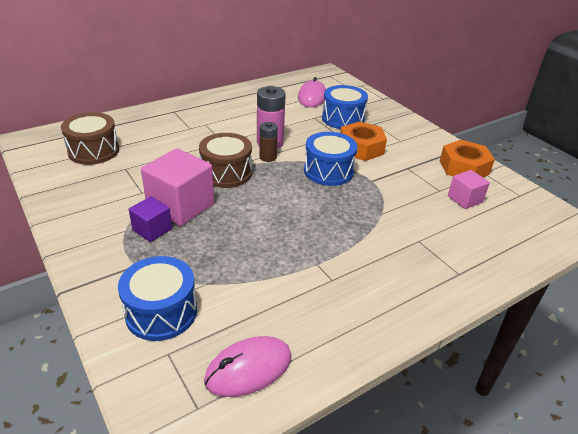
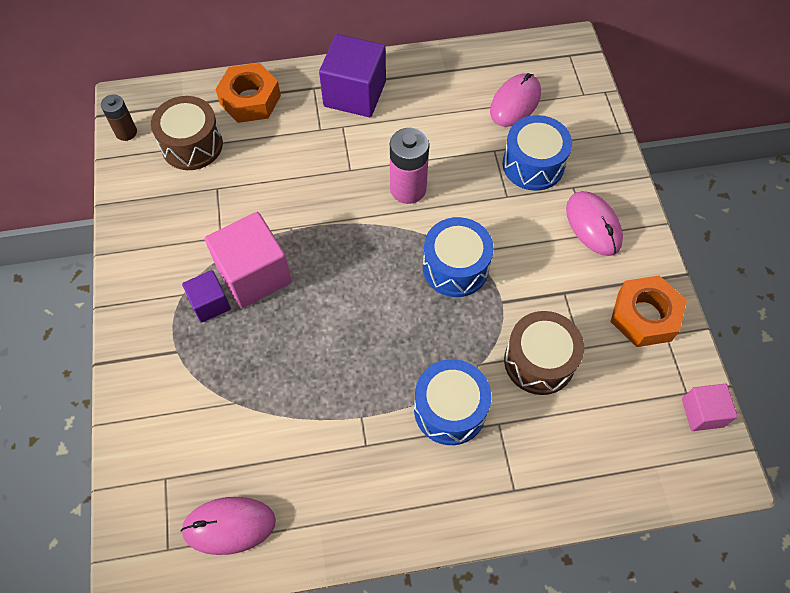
camera: 25 degrees right, 25 degrees up
blue drum [118,256,197,341] -> blue drum moved to [414,359,491,445]
brown drum [199,133,252,188] -> brown drum moved to [504,311,584,395]
brown battery [259,122,278,162] -> brown battery moved to [101,95,137,141]
orange nut [340,121,387,161] -> orange nut moved to [216,63,281,123]
pink cube [448,170,490,209] -> pink cube moved to [682,384,738,431]
none -> purple cube [319,34,386,117]
none -> pink mouse [566,191,623,256]

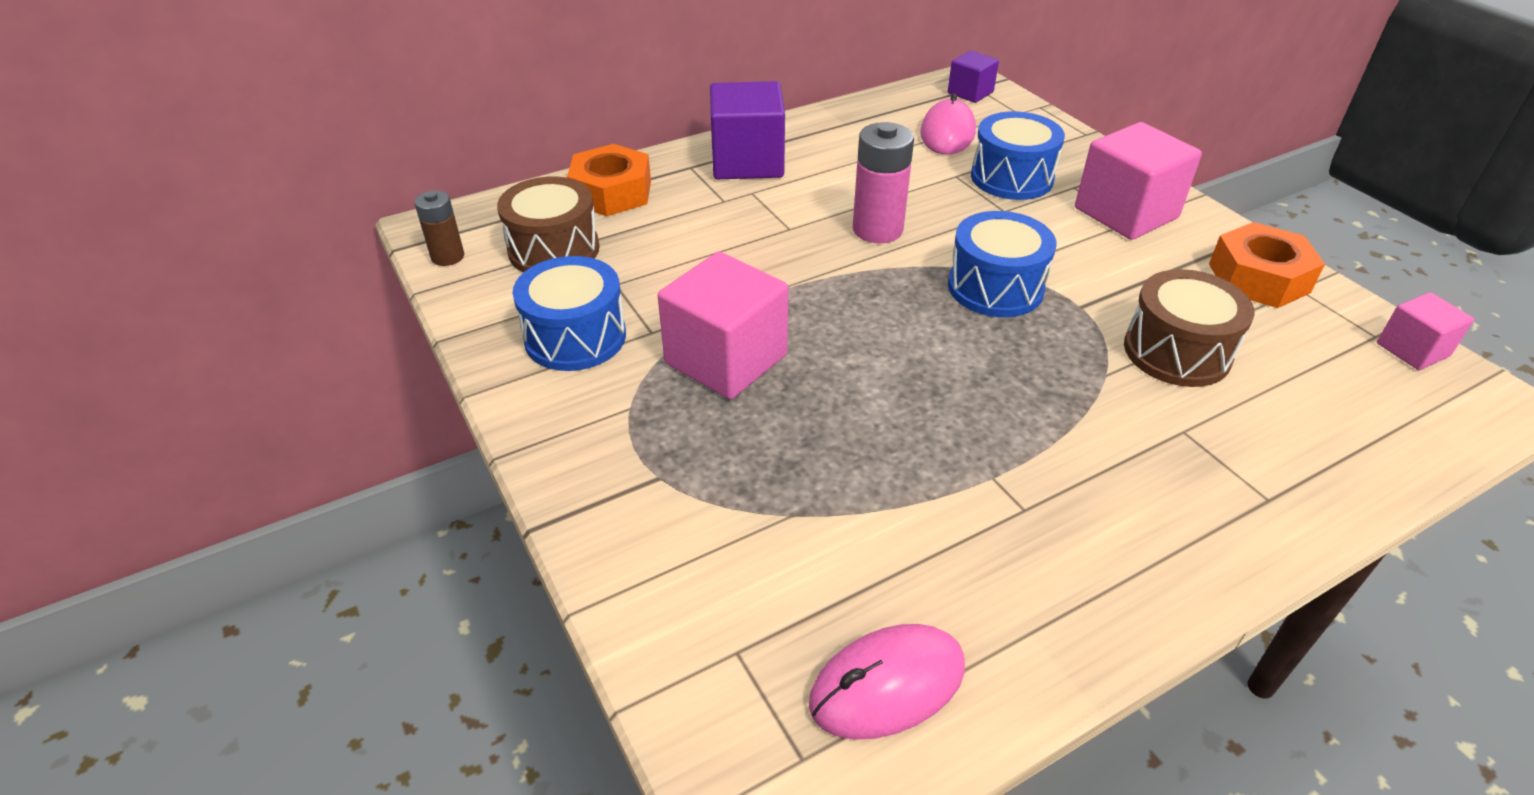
camera: 20 degrees left, 20 degrees down
purple cube [182,270,231,323] -> purple cube moved to [948,50,999,103]
blue drum [414,359,491,445] -> blue drum moved to [512,256,626,371]
pink mouse [566,191,623,256] -> pink cube [1075,122,1202,240]

